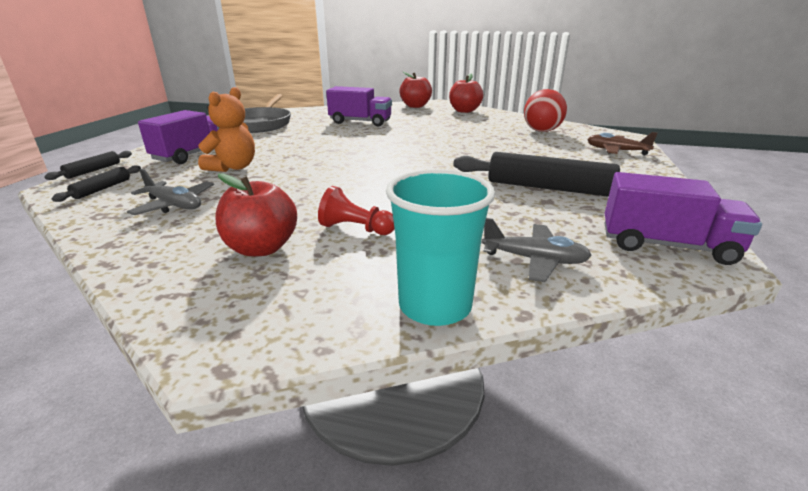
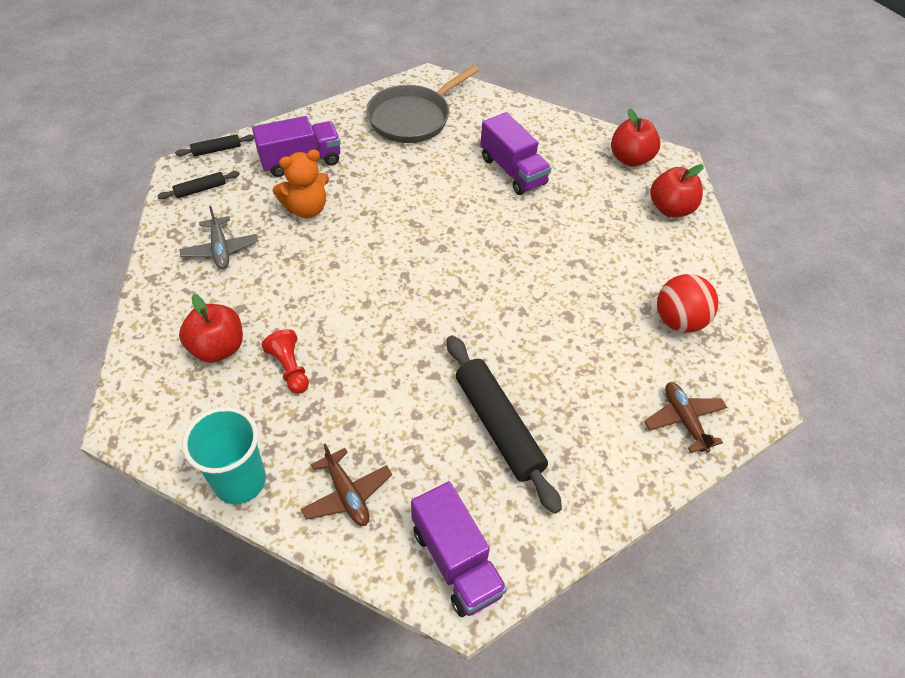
camera: 40 degrees right, 25 degrees up
grey plane [482,218,592,282] -> brown plane [301,443,392,526]

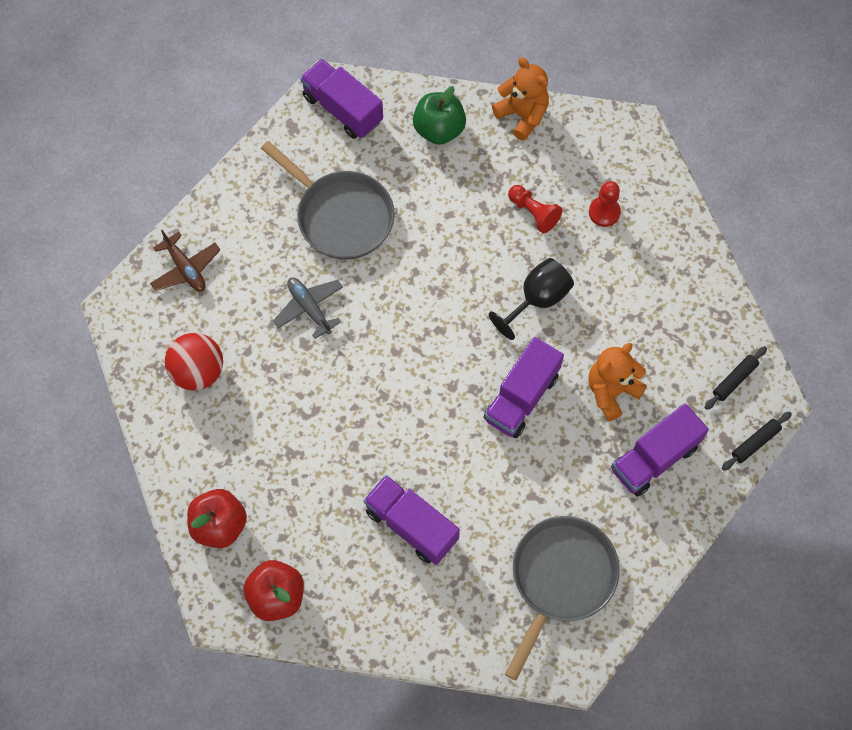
camera: 165 degrees right, 15 degrees up
grey plane [179,206,258,269] -> grey plane moved to [273,278,343,339]
red apple [179,294,243,363] -> red pawn [589,181,621,227]
turquoise cup [182,407,266,504] -> orange teddy bear [492,57,549,141]
brown plane [301,443,392,526] -> green apple [413,86,466,145]
black rolling pin [447,335,562,514] -> grey pan [261,141,395,260]
none -> purple truck [484,337,564,438]
none -> black goblet [489,258,574,340]

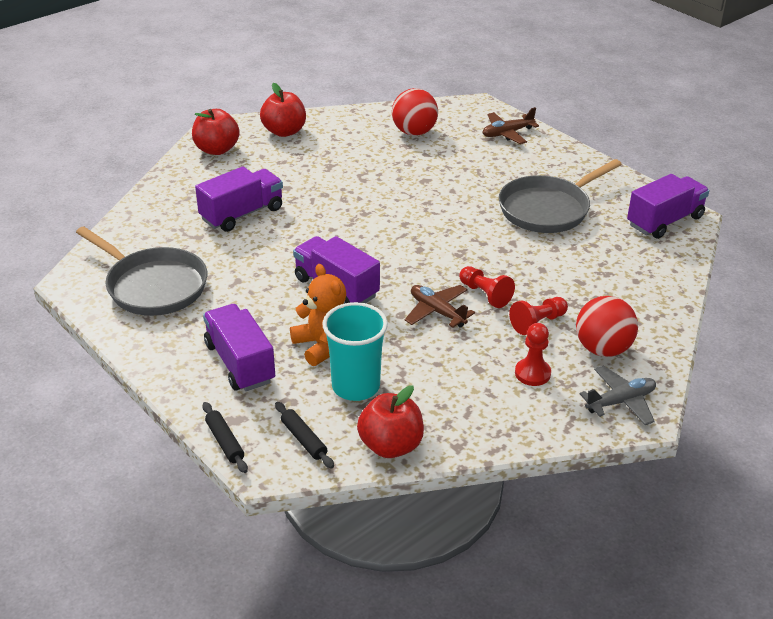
camera: 100 degrees right, 30 degrees down
grey plane [273,278,343,339] -> grey plane moved to [580,366,656,425]
green apple [413,86,466,145] -> none
black goblet [489,258,574,340] -> brown plane [405,285,475,328]
orange teddy bear [492,57,549,141] -> none
none -> turquoise cup [323,302,388,401]
none -> red apple [357,385,424,458]
none -> red pawn [459,266,515,308]
none -> red ball [576,296,638,357]

